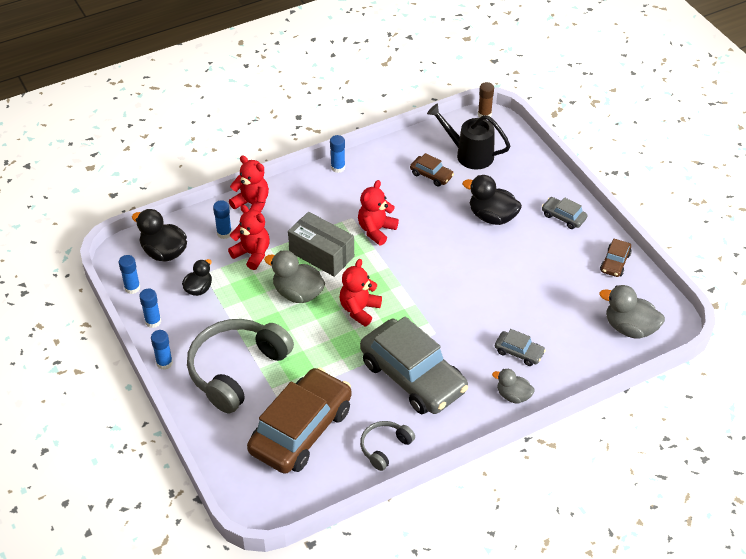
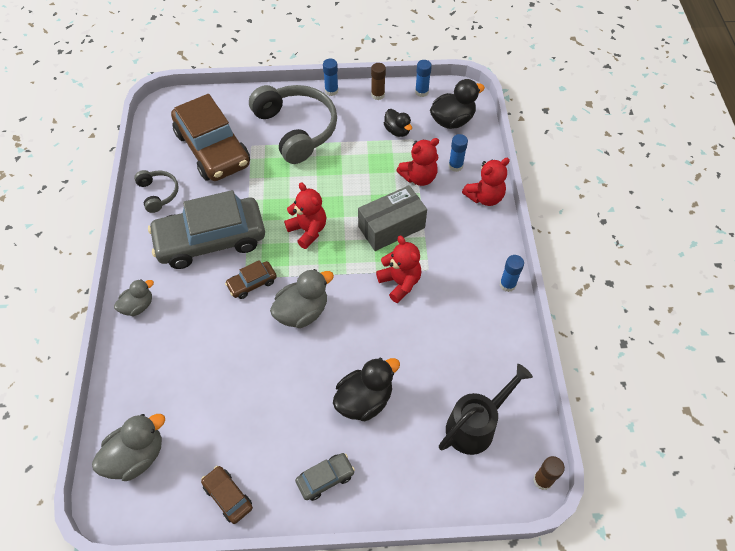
camera: 115 degrees right, 10 degrees up
blue glue stick [139,289,161,328] -> brown glue stick [371,63,386,100]
grey duck [264,250,325,303] -> grey duck moved to [270,269,334,328]
brown car [410,153,454,187] -> brown car moved to [225,260,277,299]
grey car [495,329,546,366] -> none

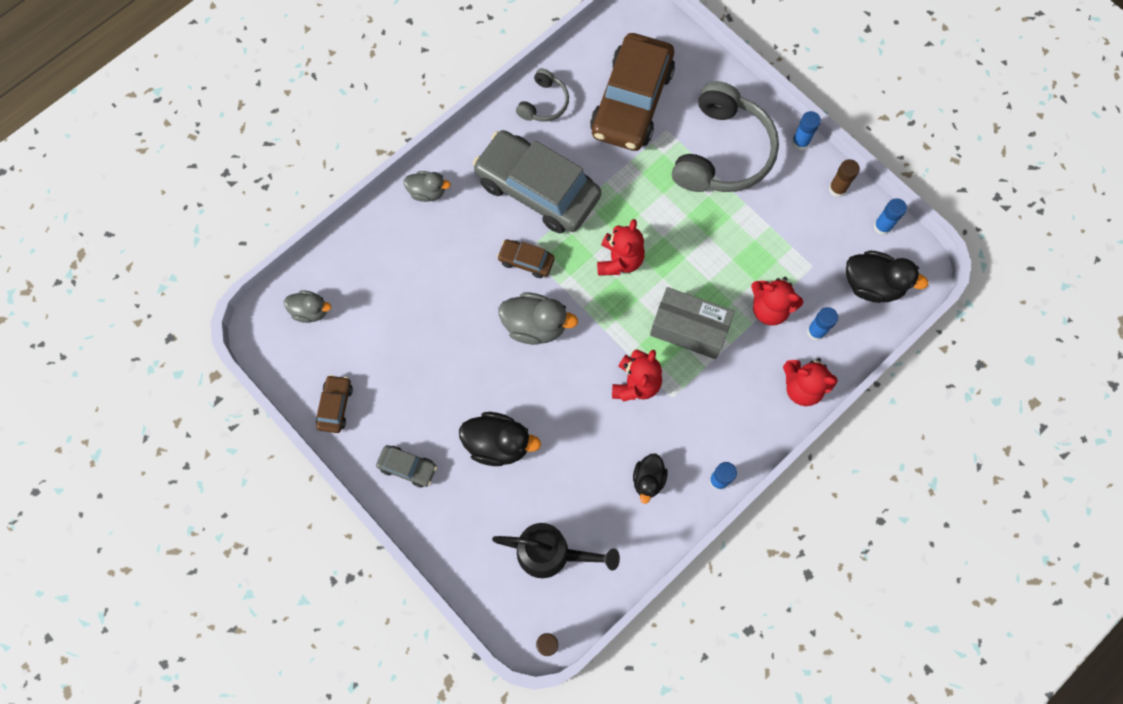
camera: 50 degrees right, 15 degrees up
grey duck [92,414,165,481] -> grey duck [284,290,331,323], size x0.63
black duck [384,109,412,137] -> black duck moved to [633,454,668,504]

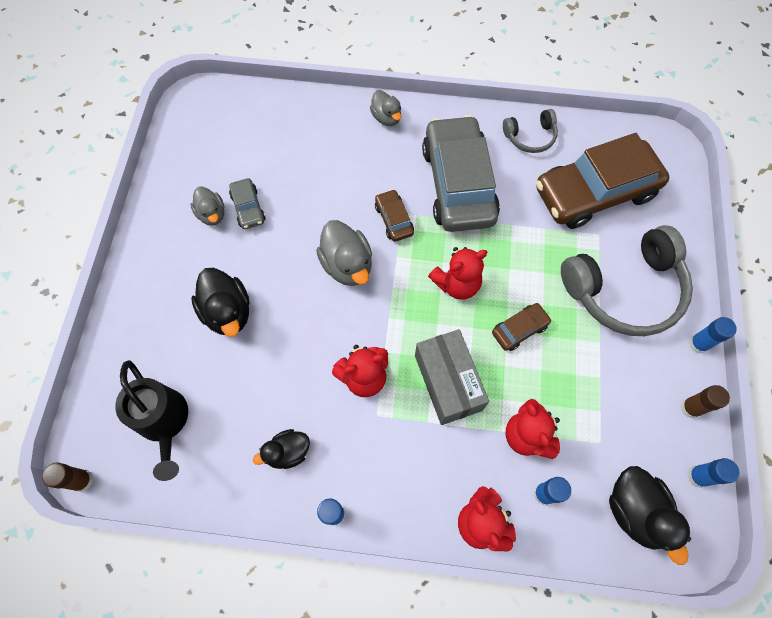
camera: 50 degrees right, 5 degrees down
grey duck [284,290,331,323] -> grey duck moved to [191,186,225,226]
brown car [316,375,353,433] -> brown car moved to [492,303,552,351]
grey car [376,445,437,488] -> grey car moved to [229,178,265,229]

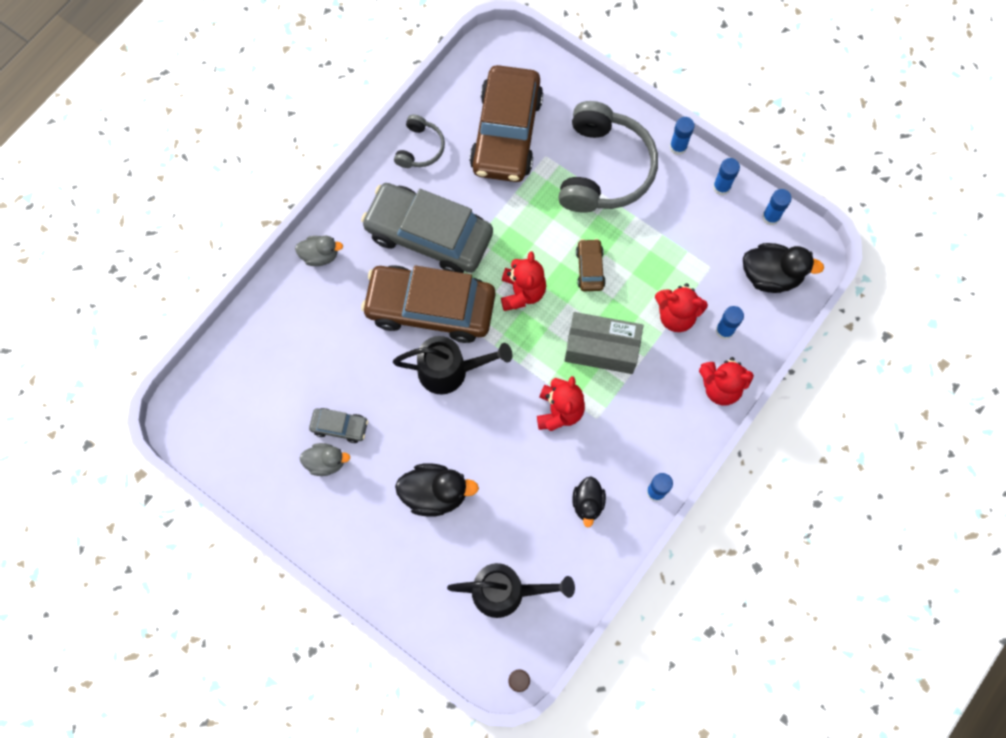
camera: 60 degrees left, 5 degrees up
grey duck [316,220,372,286] -> black watering can [393,336,512,395]
brown car [375,189,414,242] -> brown car [361,265,495,343], size x2.32
brown glue stick [681,385,730,418] -> blue glue stick [713,158,740,195]

